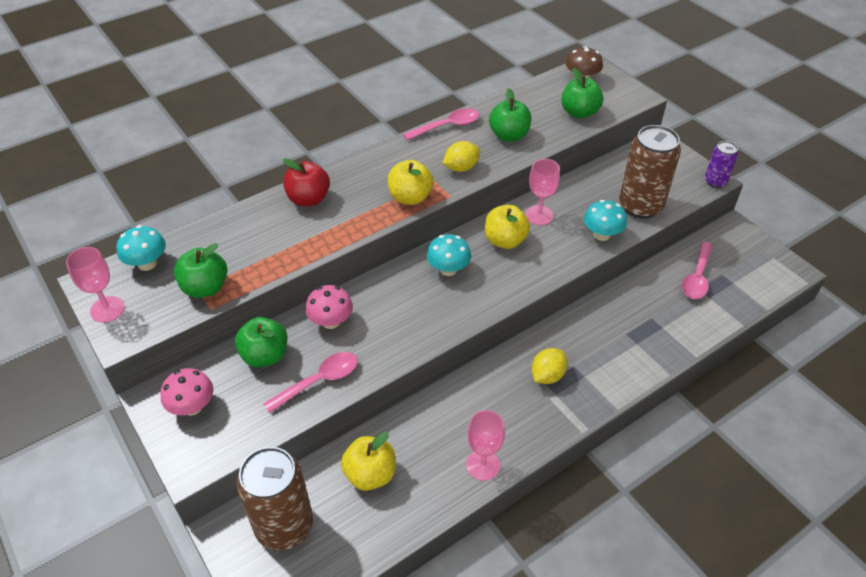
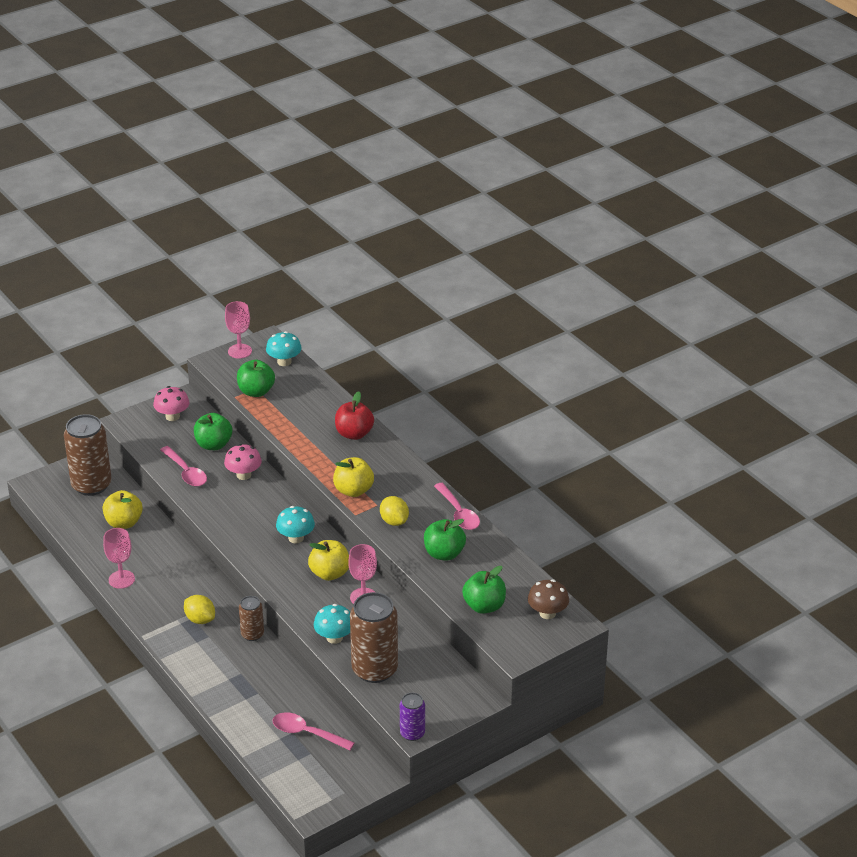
camera: 90 degrees right, 10 degrees down
none -> brown can [239,596,264,641]

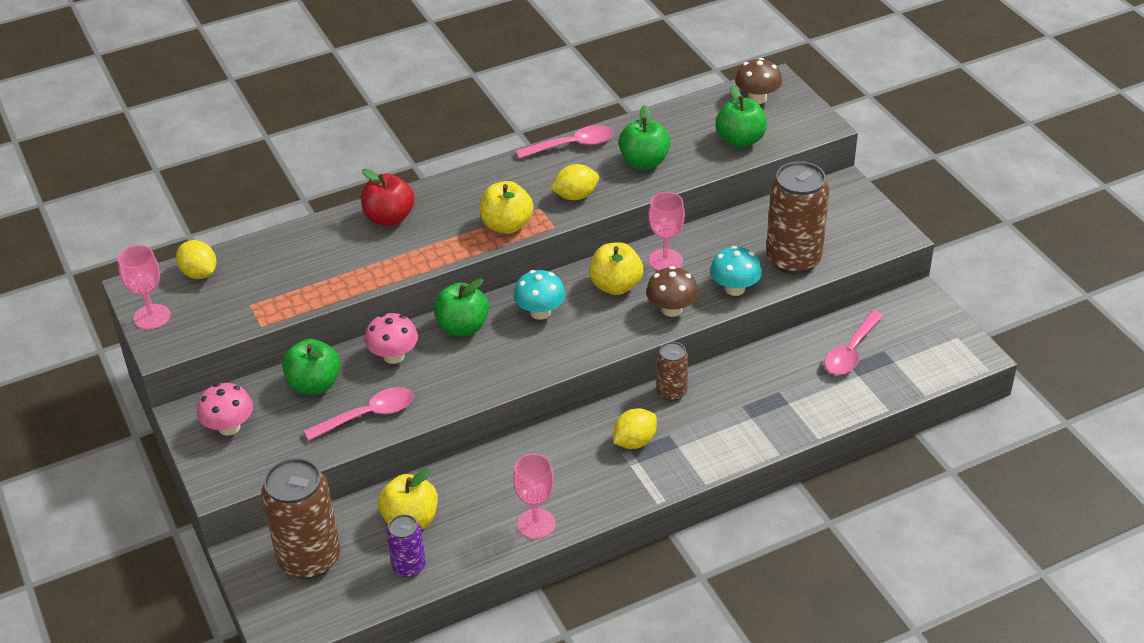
camera: 80 degrees left, 5 degrees up
green apple [237,360,275,397] -> green apple moved to [433,278,489,336]
turquoise mushroom [266,331,302,366] -> yellow lemon [176,240,217,279]
purple can [400,693,425,741] -> purple can moved to [387,514,426,577]
none -> brown mushroom [646,266,698,317]

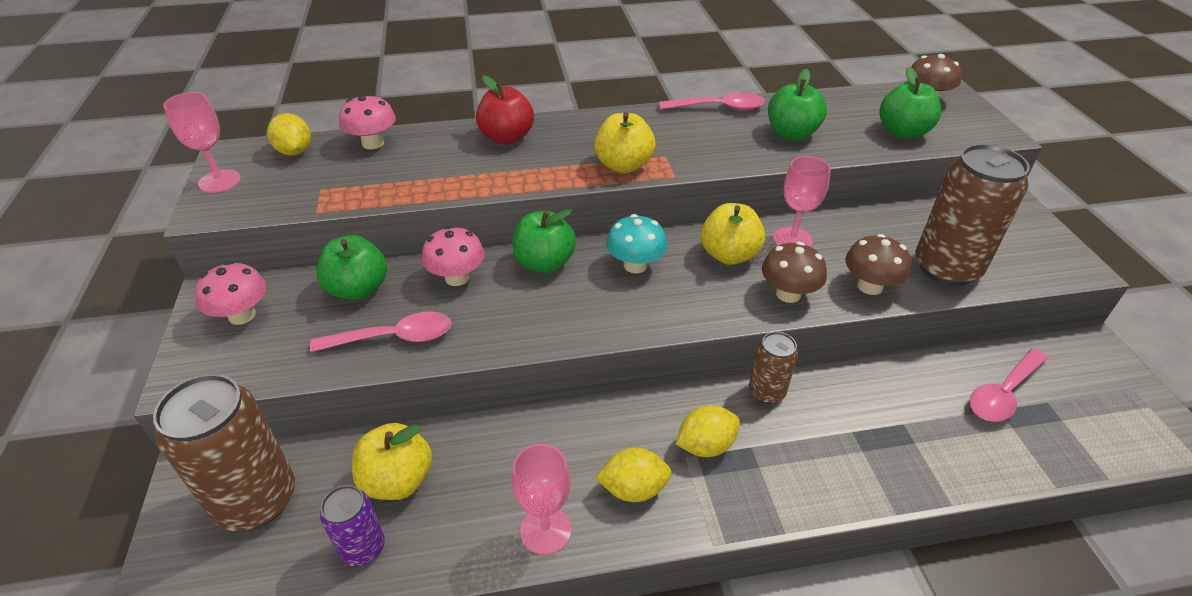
camera: 15 degrees right, 0 degrees up
yellow lemon [550,164,599,200] -> yellow lemon moved to [595,448,672,502]
turquoise mushroom [710,246,762,296] -> brown mushroom [845,234,912,295]
none -> pink mushroom [339,94,396,149]

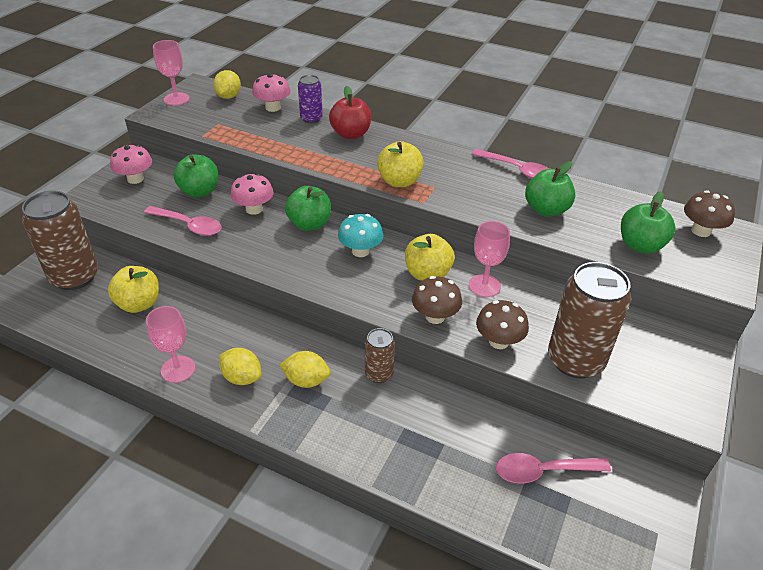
camera: 35 degrees right, 0 degrees up
purple can [320,485,385,566] -> purple can moved to [298,75,323,123]

